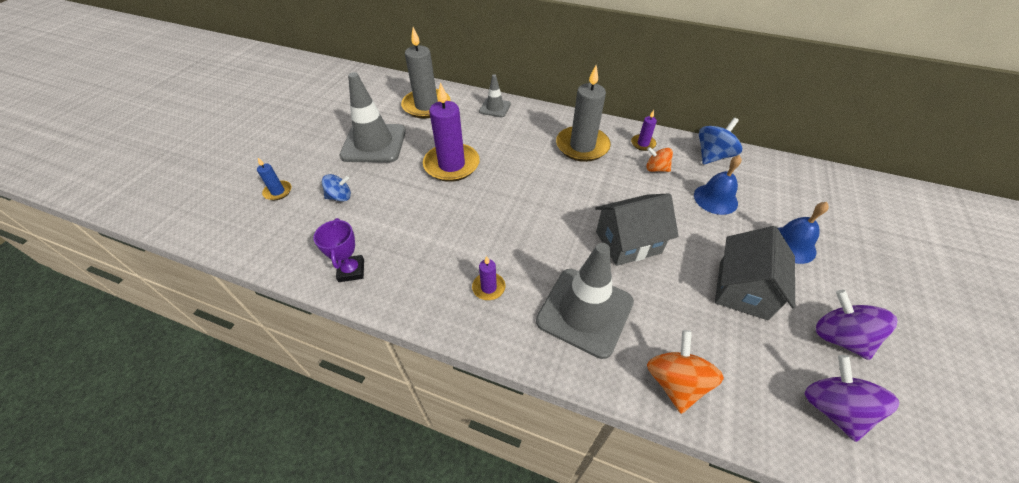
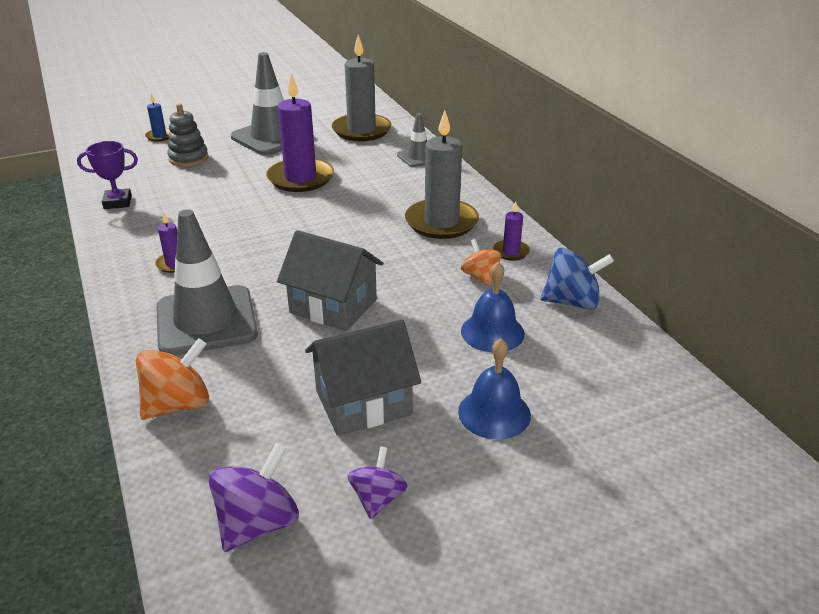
camera: 45 degrees right, 15 degrees down
purple trophy [314,218,364,282] -> purple trophy turned 45 degrees clockwise [77,141,138,209]
blue spinning top [322,174,351,202] -> grey stacking toy [167,104,208,167]
purple spinning top [816,290,897,360] -> purple spinning top [347,446,408,519], size x0.64

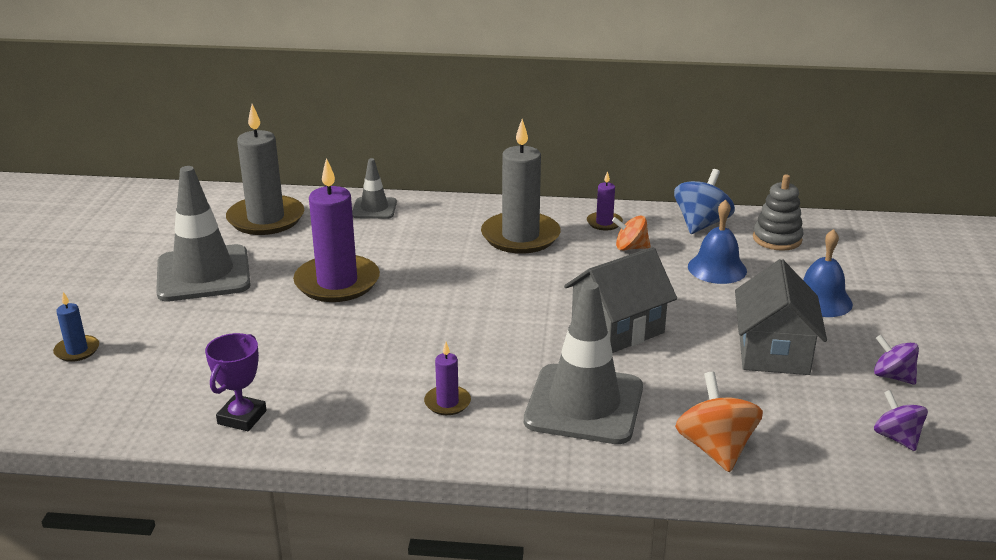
camera: 60 degrees left, 5 degrees down
grey stacking toy [167,104,208,167] -> grey stacking toy moved to [753,174,804,251]
purple spinning top [208,443,299,552] -> purple spinning top [874,390,928,451], size x0.64

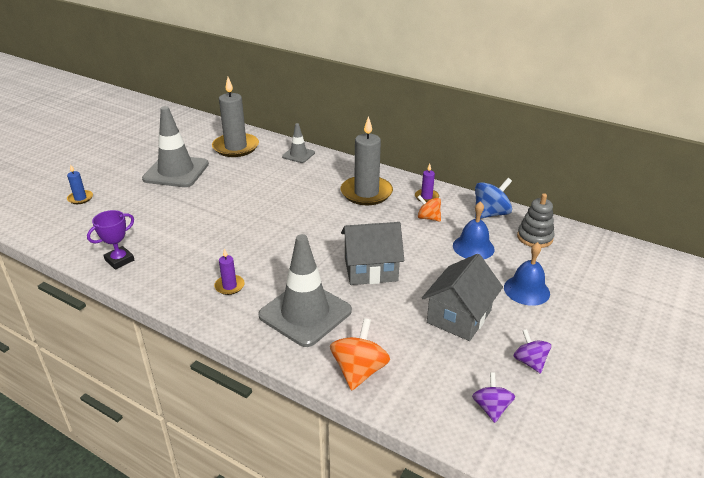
camera: 25 degrees right, 5 degrees up
purple candle [293,158,380,302] -> none

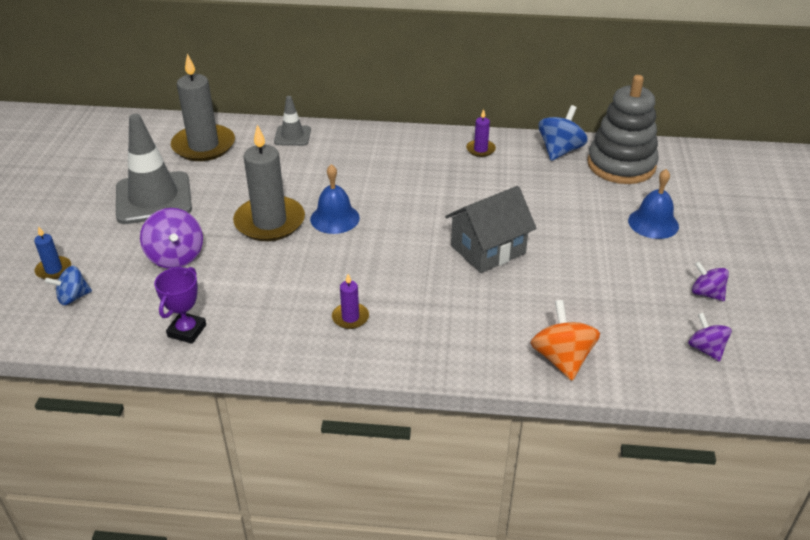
camera: 25 degrees left, 5 degrees up
grey traffic cone [258,234,352,347] -> none
grey candle [340,116,393,205] -> grey candle moved to [233,125,305,241]
orange spinning top [417,195,441,222] -> none
grey house [422,254,503,341] -> none
blue bell [453,201,495,259] -> blue bell moved to [310,164,360,234]
grey stacking toy [517,193,555,248] -> grey stacking toy [587,75,659,184], size x1.71
none -> blue spinning top [45,266,92,305]
none -> purple spinning top [140,208,203,269]

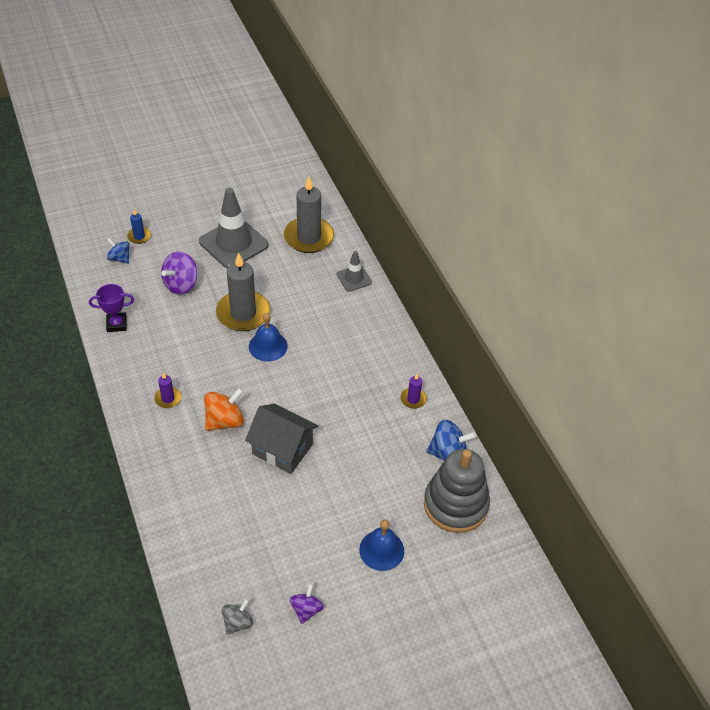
camera: 60 degrees right, 10 degrees up
orange spinning top [531,300,600,381] -> orange spinning top moved to [204,388,244,431]
purple spinning top [688,313,732,362] -> grey spinning top [222,598,253,635]

